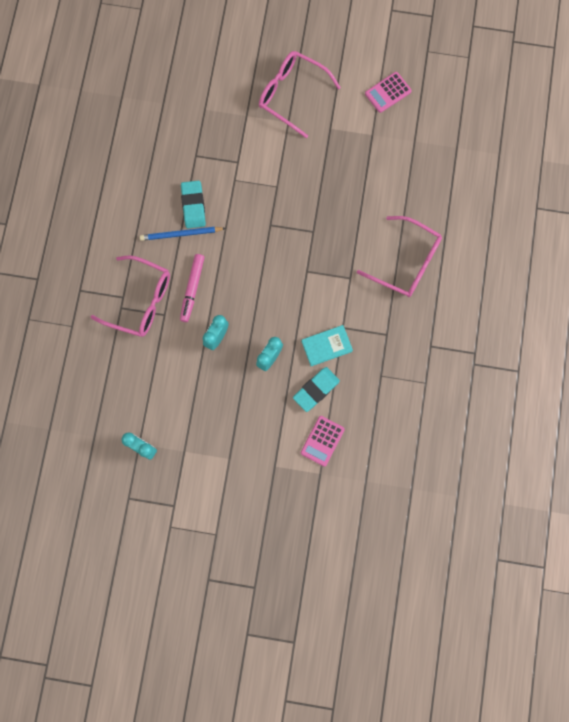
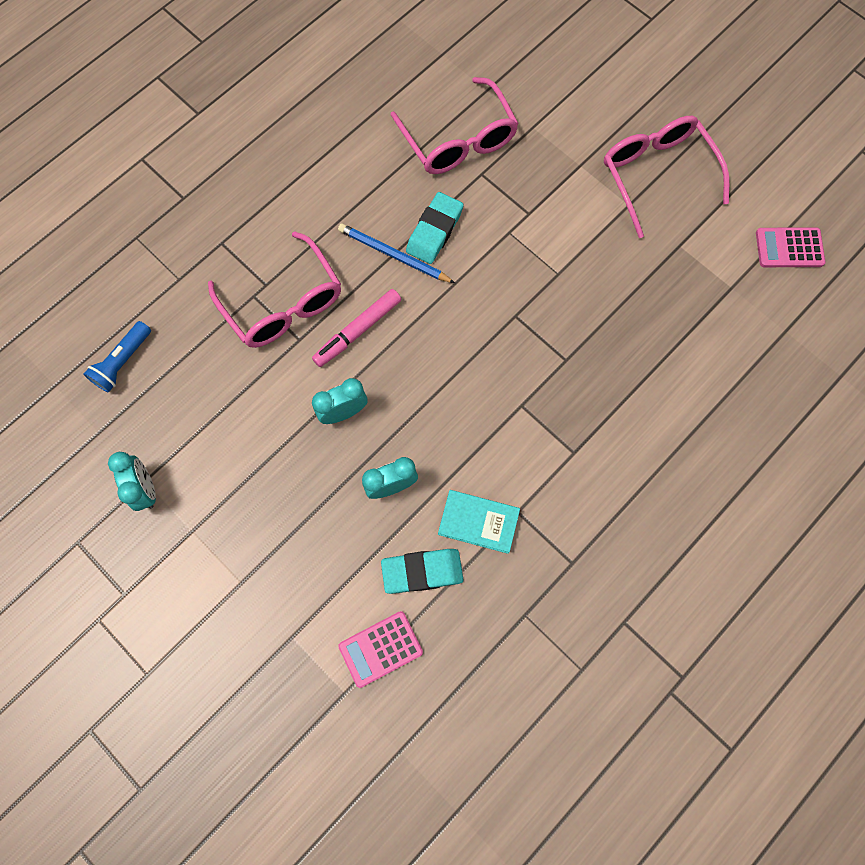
camera: 35 degrees right, 5 degrees down
pink glasses [357,216,442,297] -> pink glasses moved to [391,77,519,174]
none -> blue flashlight [83,321,151,392]

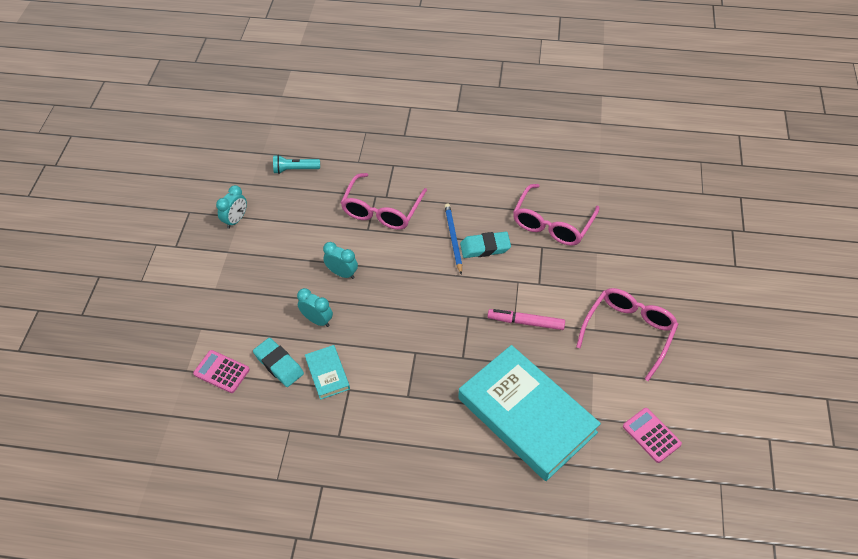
camera: 55 degrees right, 20 degrees down
blue flashlight [83,321,151,392] -> turquoise flashlight [273,155,320,174]
pink marker [312,289,401,367] -> pink marker moved to [487,309,565,330]
none -> turquoise book [459,345,601,481]

